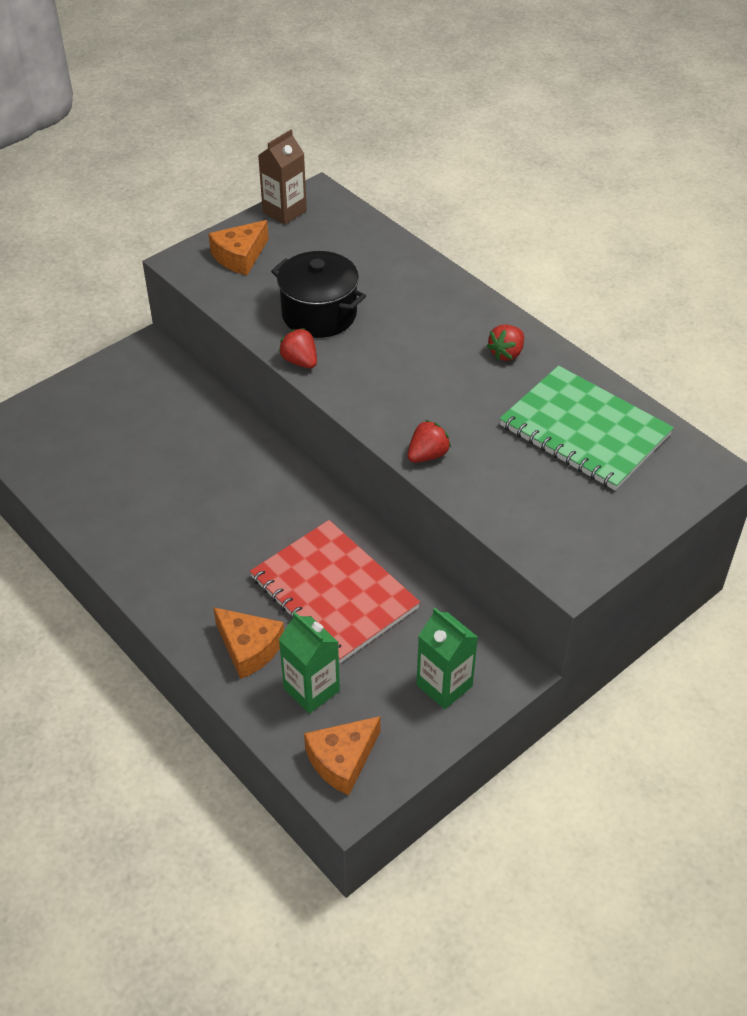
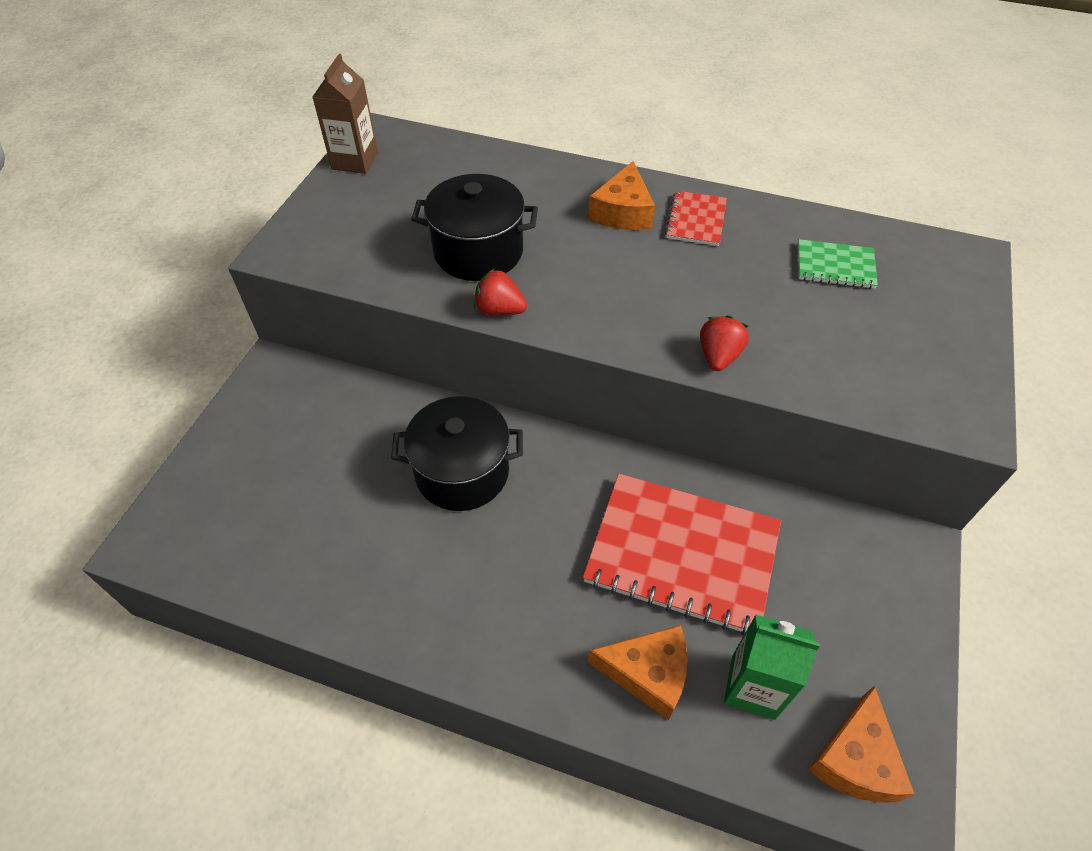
camera: 30 degrees left, 5 degrees up
orange cheese [208,220,269,275] -> orange cheese moved to [588,161,655,230]
green carton [417,608,478,709] -> none
red strawberry [486,325,524,361] -> red notebook [665,191,727,246]
green notebook [499,366,674,490] -> green notebook [798,239,878,289], size x0.48
none -> black pot [391,396,523,511]

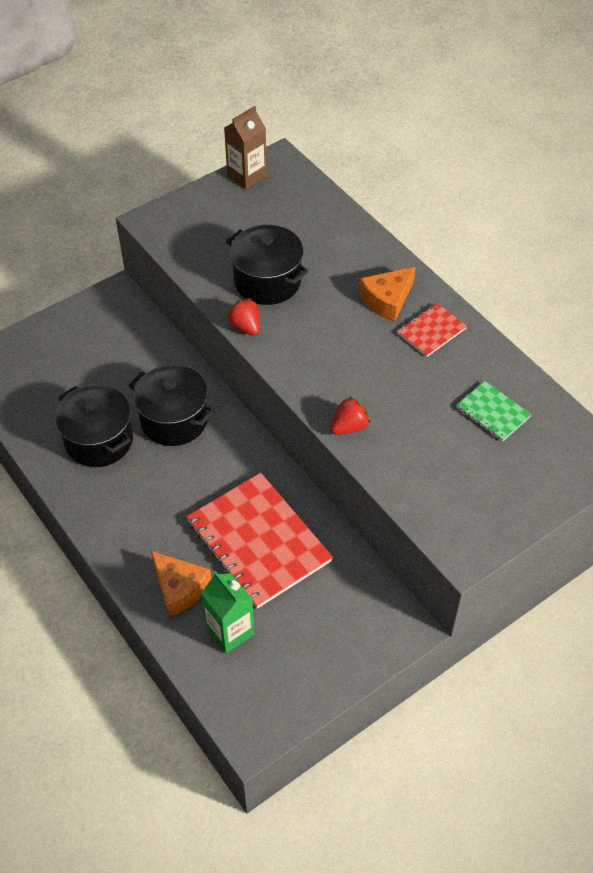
camera: 35 degrees right, 0 degrees up
orange cheese [807,685,914,803] -> none
none -> black pot [55,385,133,467]

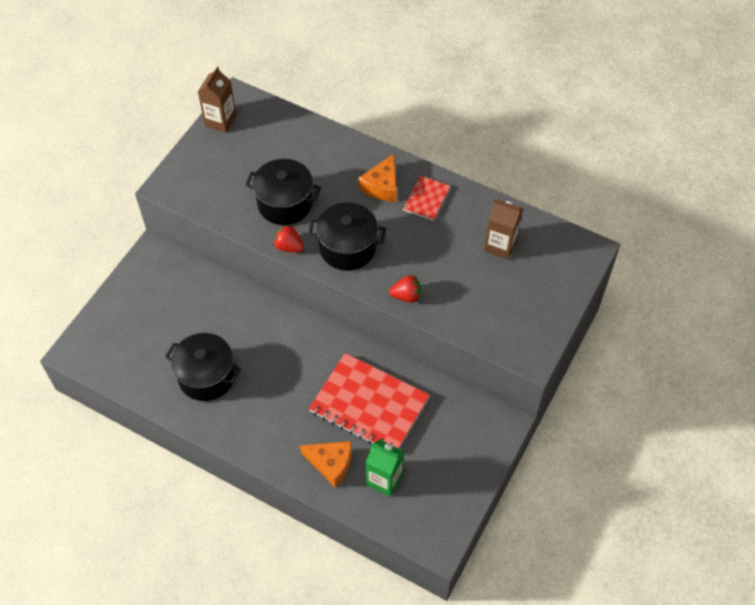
camera: 25 degrees left, 5 degrees up
black pot [129,365,214,446] -> black pot moved to [308,202,386,271]
red strawberry [330,397,370,435] -> red strawberry turned 60 degrees clockwise [389,275,421,303]
green notebook [456,381,532,442] -> brown carton [484,199,523,259]

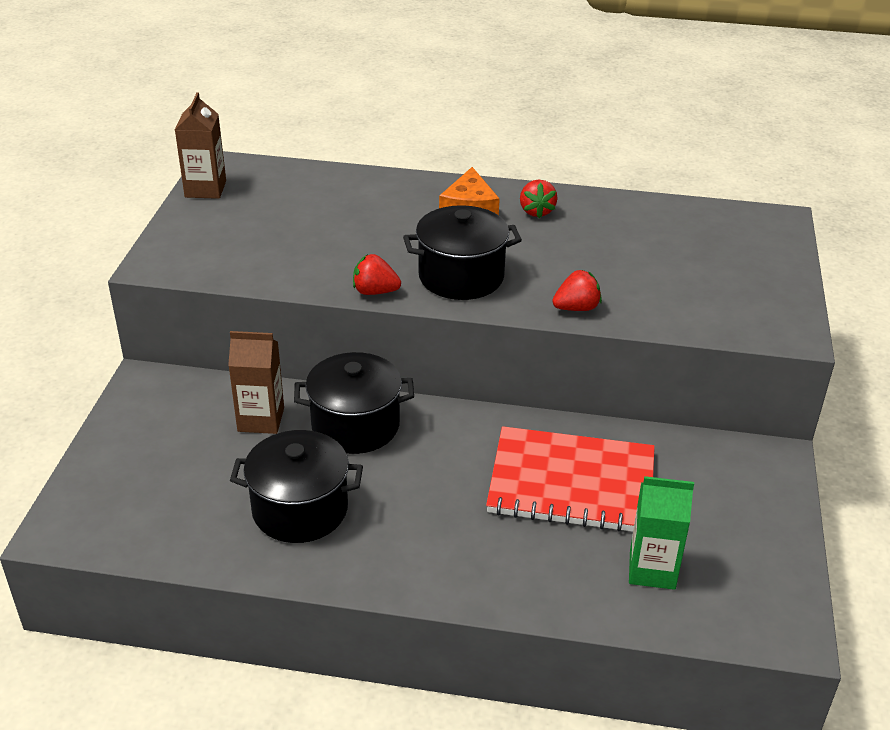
camera: 20 degrees left, 20 degrees down
black pot [245,159,321,225] -> black pot moved to [294,352,414,454]
orange cheese [300,441,351,488] -> none
red notebook [403,176,450,221] -> red strawberry [520,180,558,218]
brown carton [484,199,523,259] -> brown carton moved to [228,331,284,434]

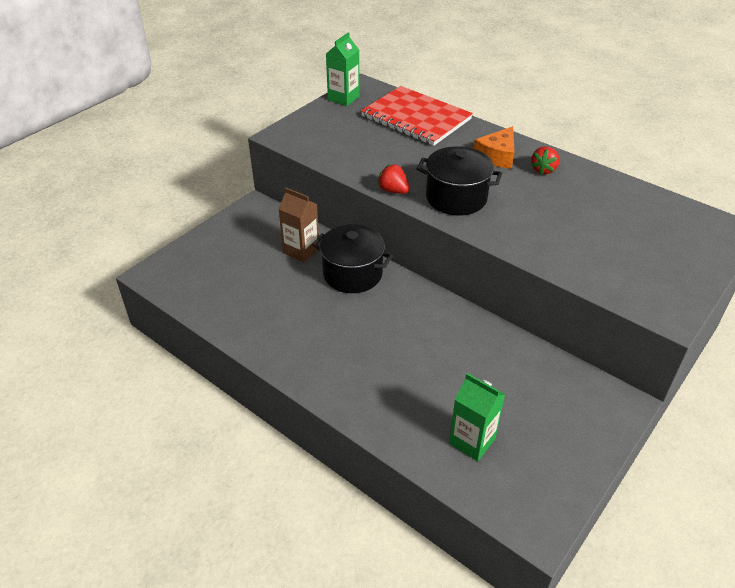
camera: 30 degrees right, 5 degrees up
brown carton [175,92,226,199] -> green carton [326,32,360,106]
black pot [230,430,363,543] -> none
red notebook [486,426,655,532] -> red notebook moved to [361,86,473,146]
red strawberry [552,270,602,311] -> none

